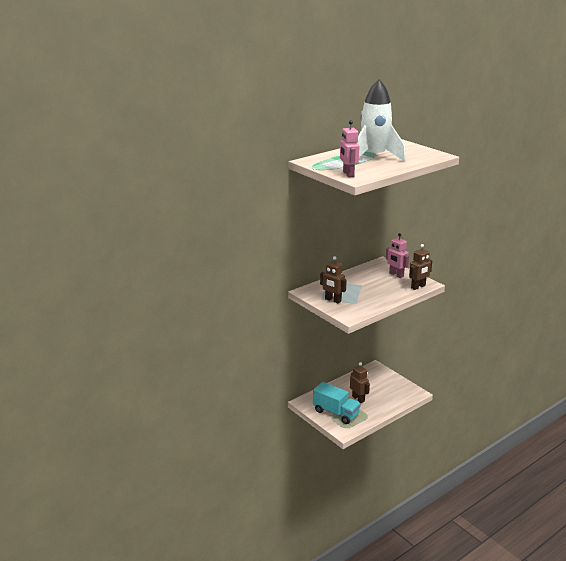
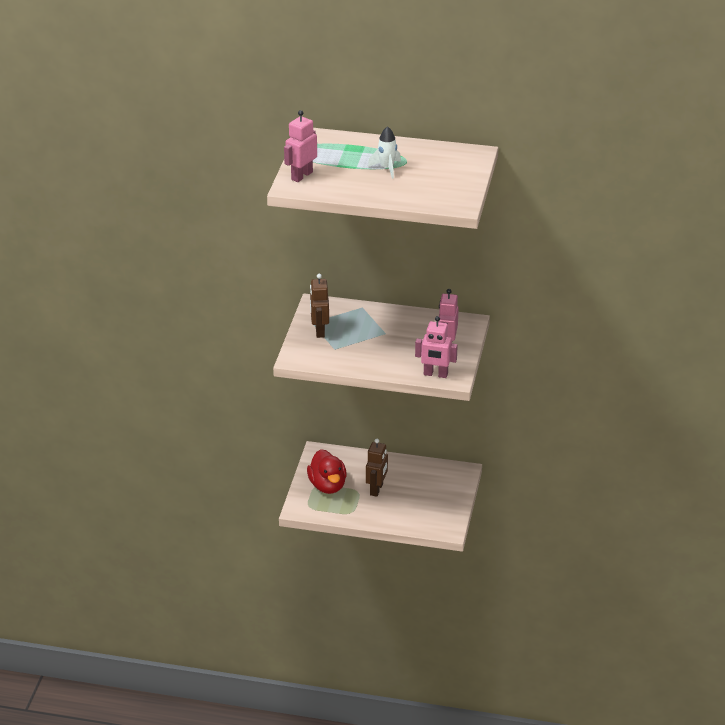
camera: 50 degrees right, 10 degrees up
turquoise truck [313,382,361,424] -> red duck [307,449,347,494]
white rocket [357,79,405,162] -> white rocket [368,126,401,179], size x0.43
brown robot [409,244,432,290] -> pink robot [415,316,458,378]

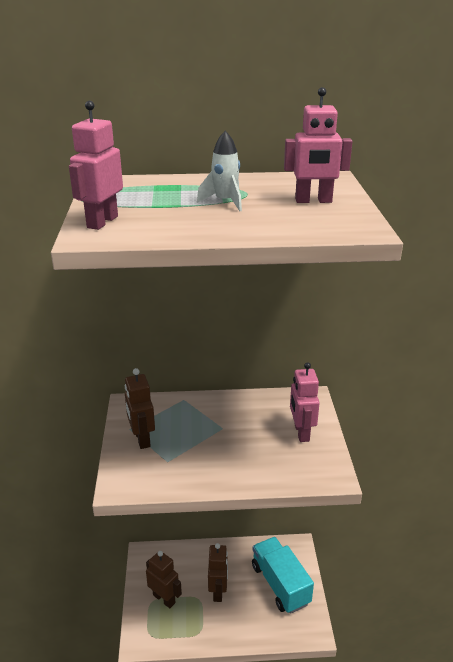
camera: 15 degrees left, 5 degrees down
red duck [307,449,347,494] -> brown robot [146,551,182,608]
pink robot [415,316,458,378] -> pink robot moved to [284,87,353,203]
none -> turquoise truck [252,537,314,614]

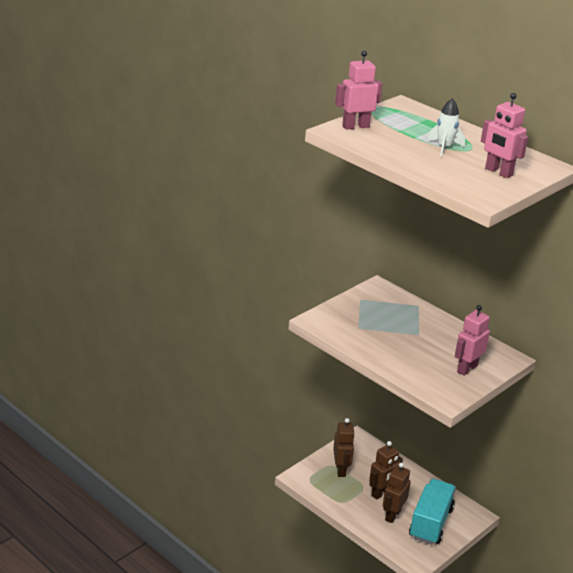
camera: 45 degrees right, 0 degrees up
brown robot [125,368,155,449] -> brown robot moved to [383,463,411,523]

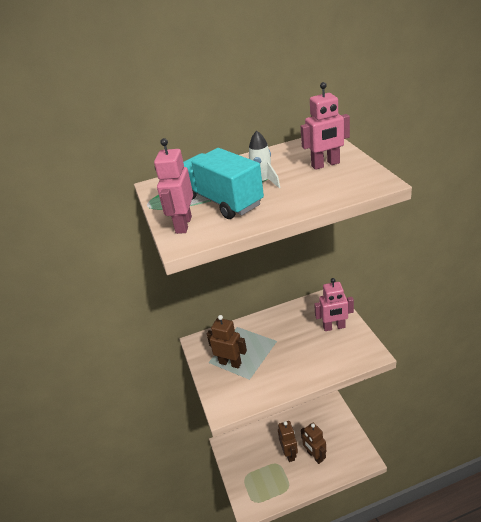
camera: 55 degrees left, 5 degrees up
brown robot [333,418,355,477] -> brown robot moved to [207,315,247,368]
turquoise truck [409,479,456,545] -> turquoise truck moved to [183,148,264,219]
pink robot [455,305,490,376] -> pink robot turned 75 degrees counterclockwise [314,278,354,331]

